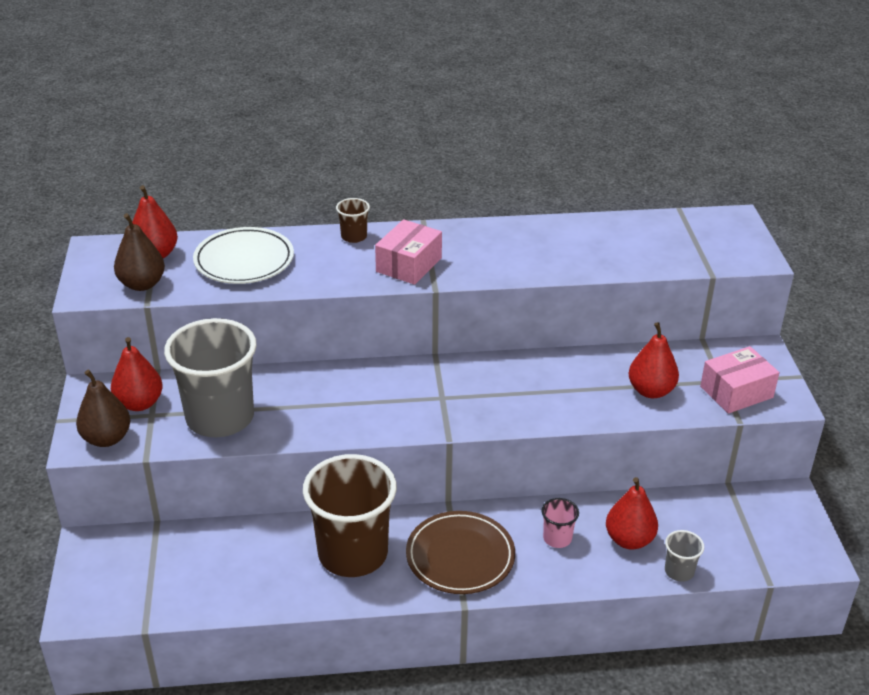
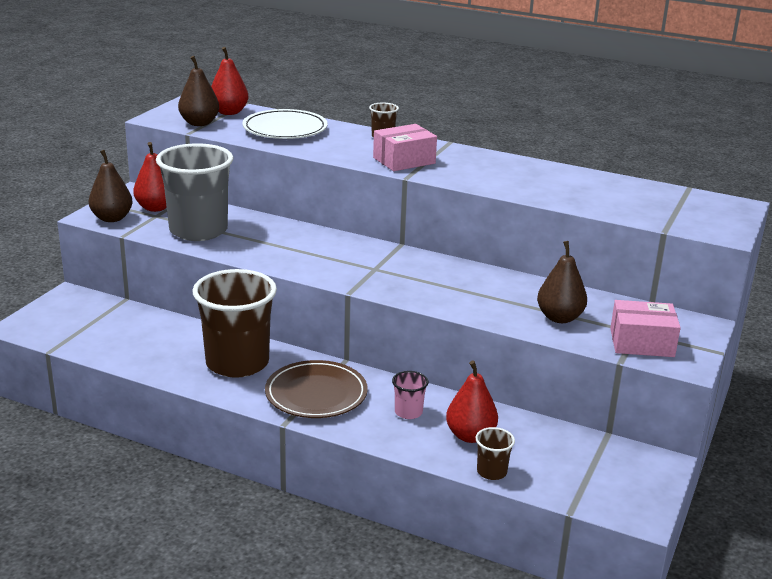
camera: 30 degrees right, 10 degrees down
red pear [629,322,679,398] -> brown pear [537,241,587,323]
grey cup [665,530,704,582] -> brown cup [475,427,515,480]

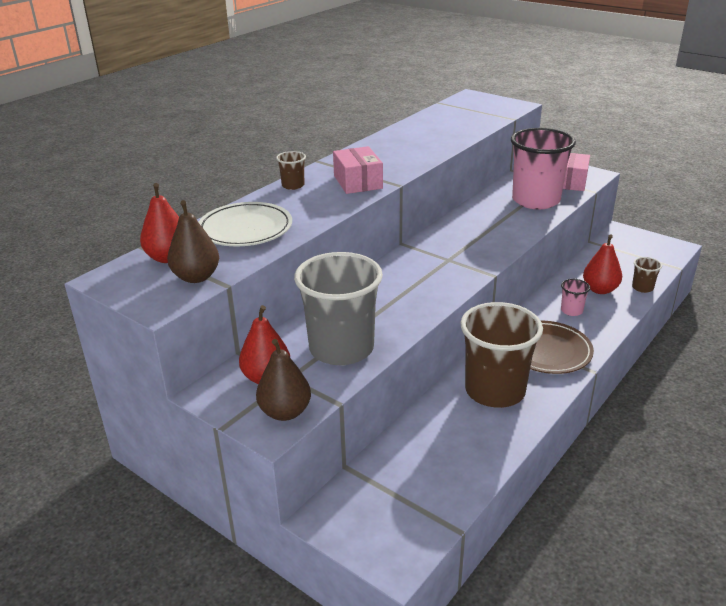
camera: 75 degrees left, 5 degrees up
brown pear [537,241,587,323] -> pink cup [511,128,576,209]

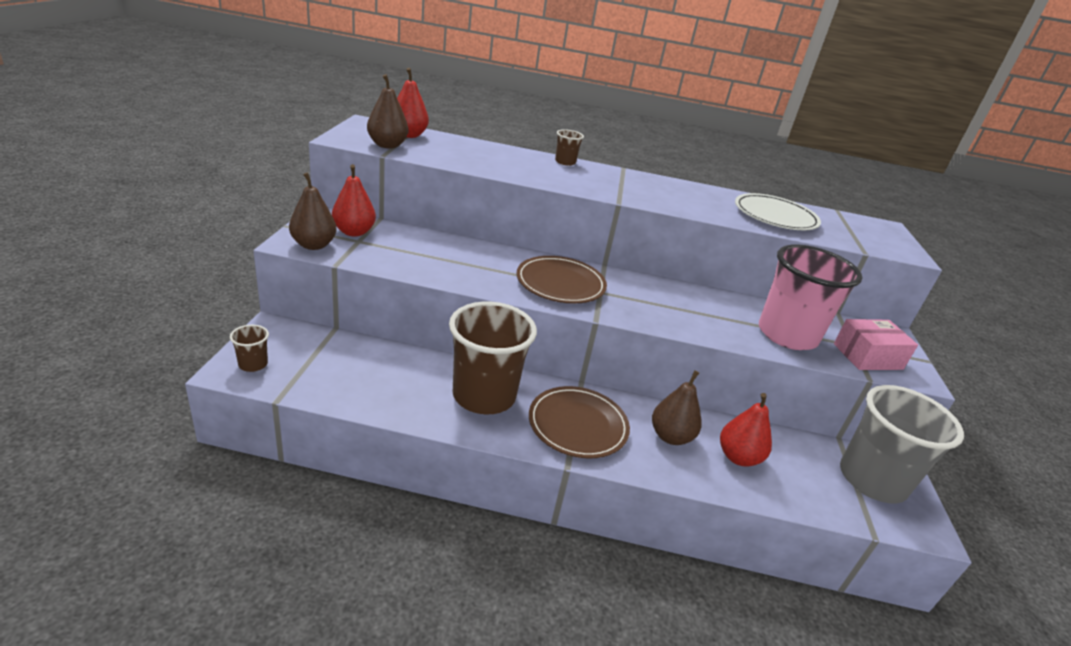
camera: 55 degrees right, 0 degrees up
white plate [198,202,292,246] -> white plate moved to [735,193,821,230]
grey cup [294,252,383,365] -> grey cup moved to [840,385,964,504]
pink box [333,146,383,194] -> none
pink cup [561,279,590,316] -> brown pear [652,370,702,445]
brown cup [632,257,662,293] -> brown cup moved to [230,325,269,372]
none -> brown plate [516,256,607,304]

